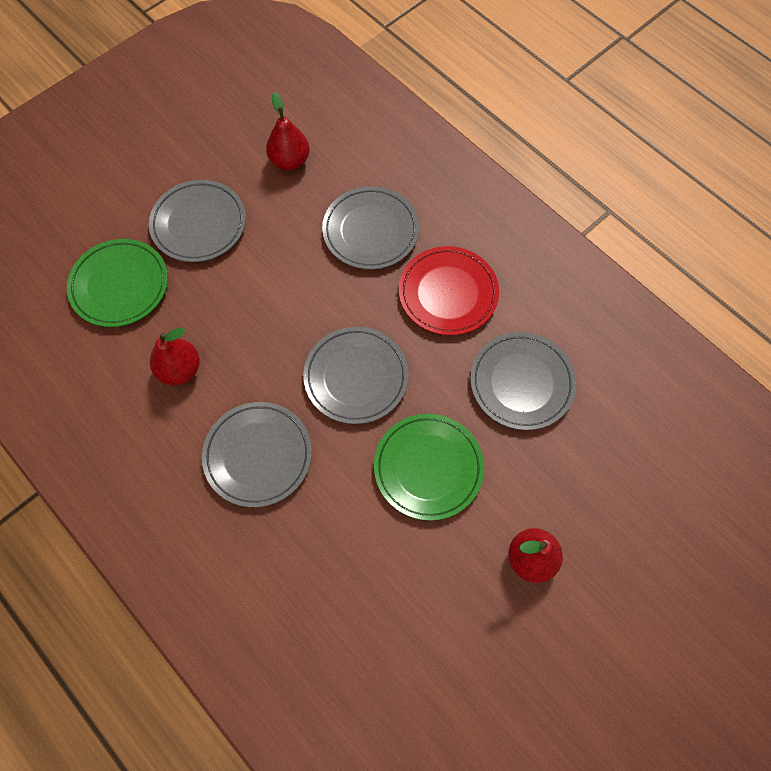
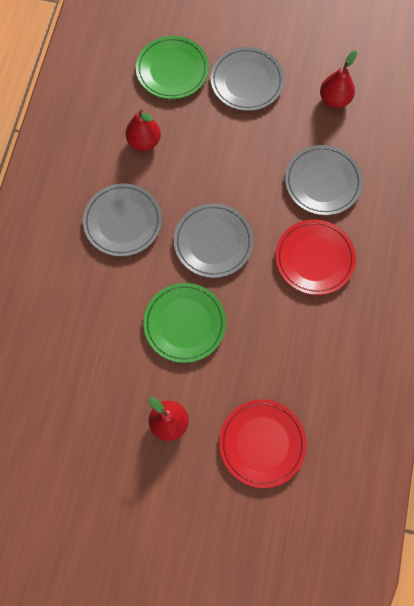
camera: 55 degrees right, 5 degrees up
grey plate [470,332,576,430] -> none
none -> red plate [219,399,306,488]

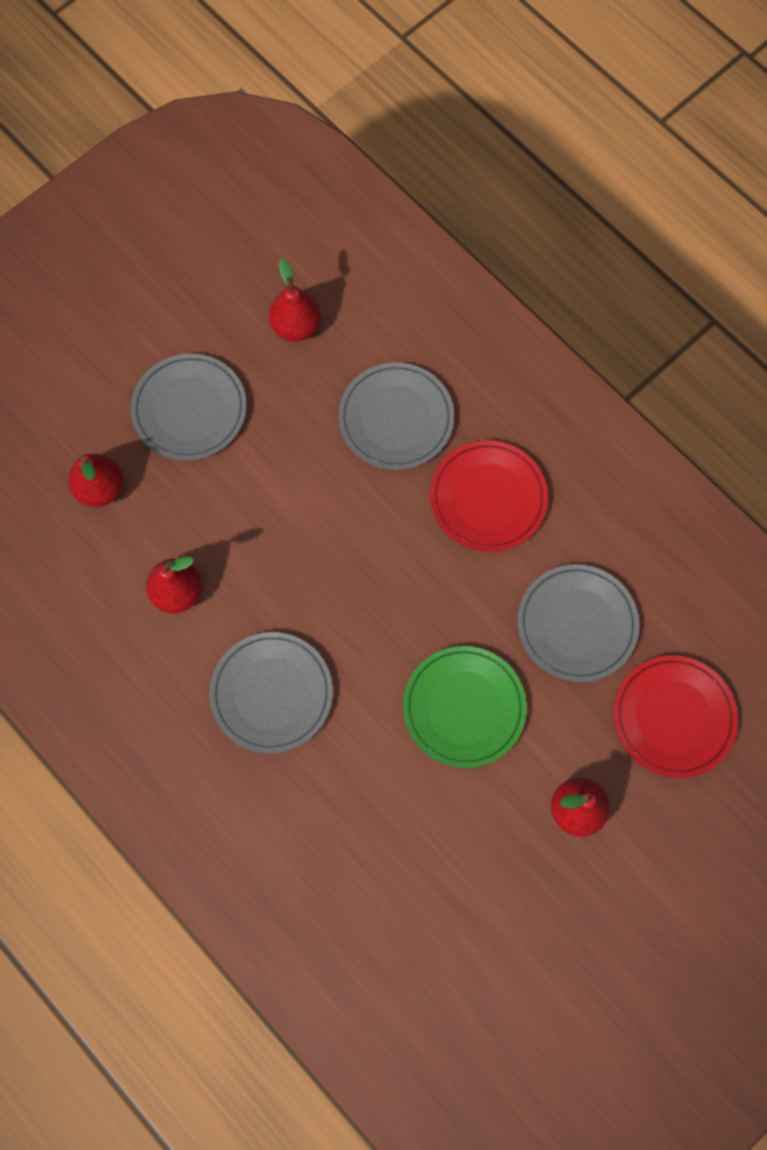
camera: 55 degrees left, 0 degrees up
green plate [136,36,209,99] -> red pear [68,454,124,507]
grey plate [174,203,253,278] -> grey plate moved to [517,564,639,682]

